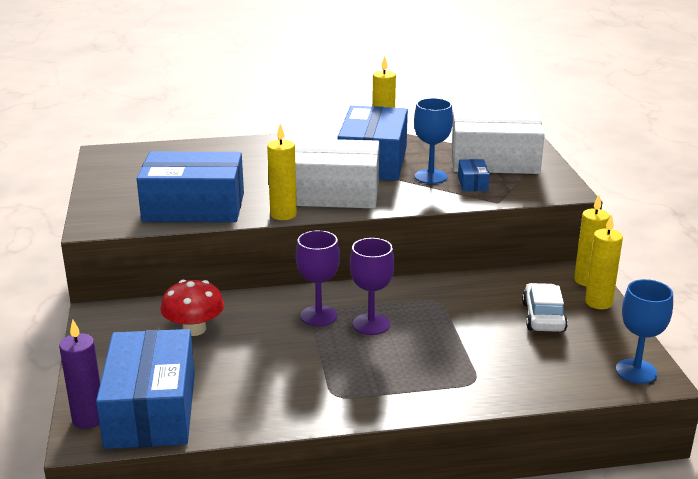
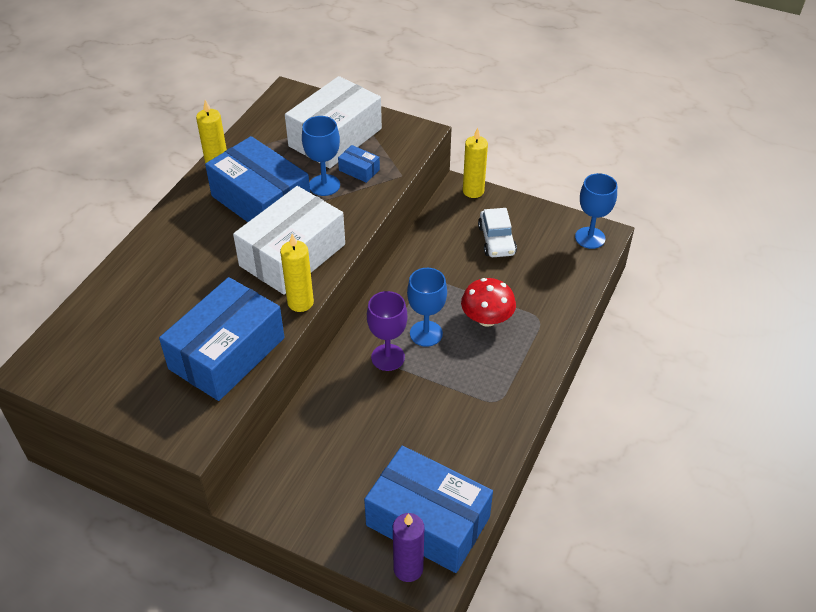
camera: 55 degrees left, 20 degrees up
red mushroom [160,280,224,336] -> red mushroom moved to [461,278,516,327]
purple goblet [350,238,395,335] -> blue goblet [407,268,447,347]
white car [522,283,568,332] -> white car turned 135 degrees counterclockwise [478,208,517,257]
yellow candle [585,214,623,309] -> none

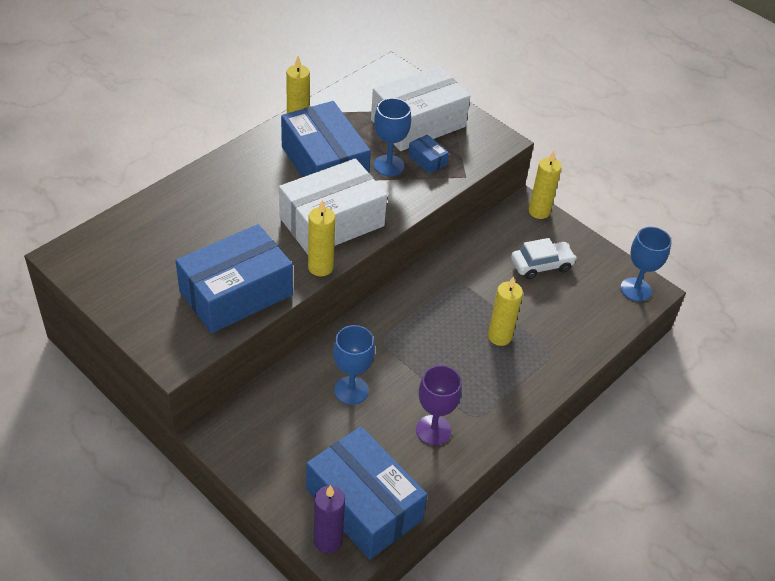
camera: 15 degrees right, 0 degrees up
purple goblet [367,291,408,371] -> purple goblet moved to [416,365,462,445]
blue goblet [407,268,447,347] -> blue goblet moved to [333,325,375,405]
red mushroom [461,278,516,327] -> yellow candle [488,276,523,346]
white car [478,208,517,257] -> white car turned 120 degrees counterclockwise [511,238,577,279]

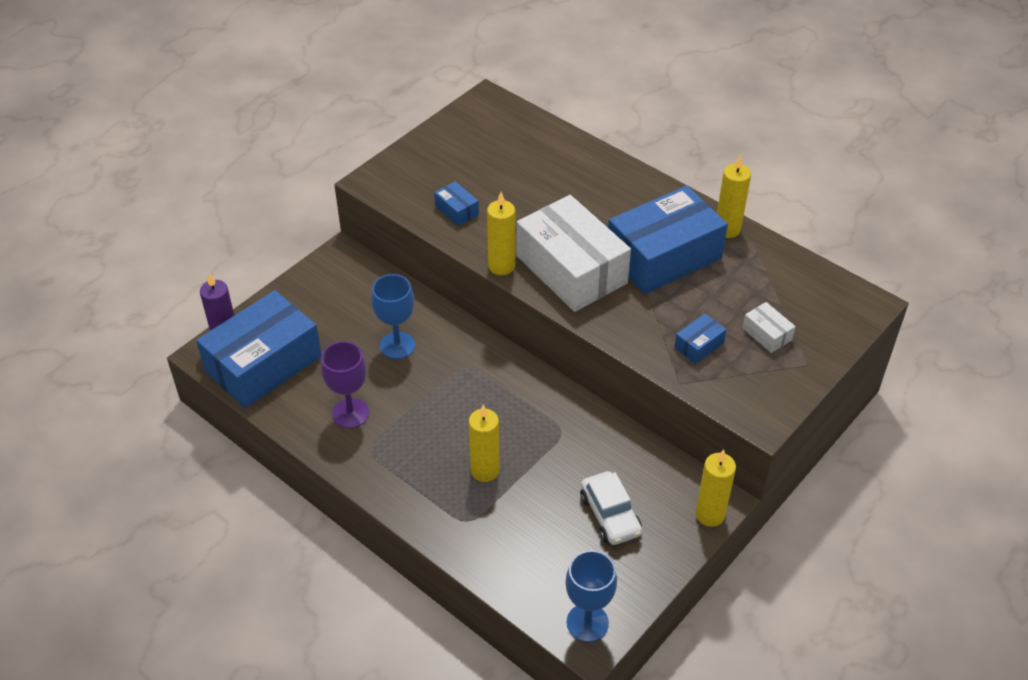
camera: 90 degrees right, 0 degrees up
blue box [176,224,293,333] -> blue box [434,181,479,226], size x0.41
white box [371,66,470,151] -> white box [743,302,796,353], size x0.41
blue goblet [374,98,411,176] -> none

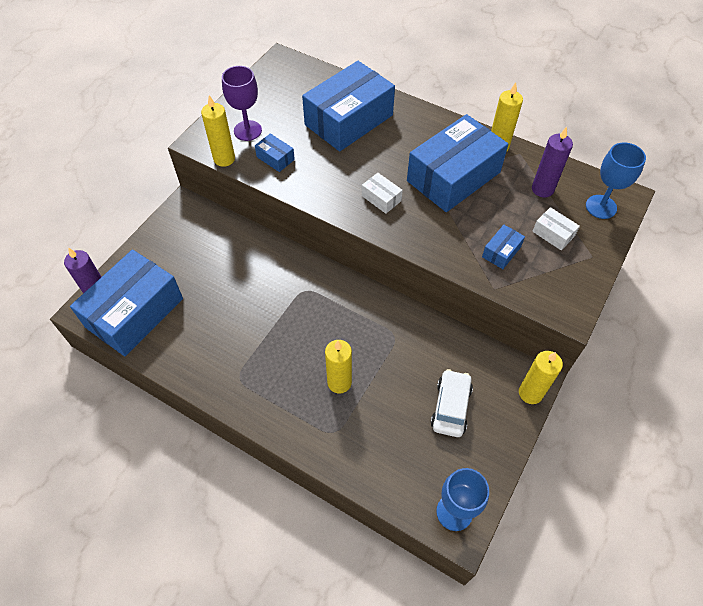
camera: 10 degrees left, 10 degrees up
purple goblet [321,341,369,428] -> purple goblet moved to [222,66,262,141]
blue goblet [371,274,415,359] -> blue goblet moved to [586,142,646,219]
yellow candle [487,192,515,275] -> yellow candle moved to [201,95,235,167]
white box [517,195,631,312] -> white box [362,173,403,214], size x0.41
white car [580,471,642,545] -> white car turned 135 degrees counterclockwise [431,369,473,437]
none -> blue box [302,61,395,151]
none -> purple candle [532,127,573,197]

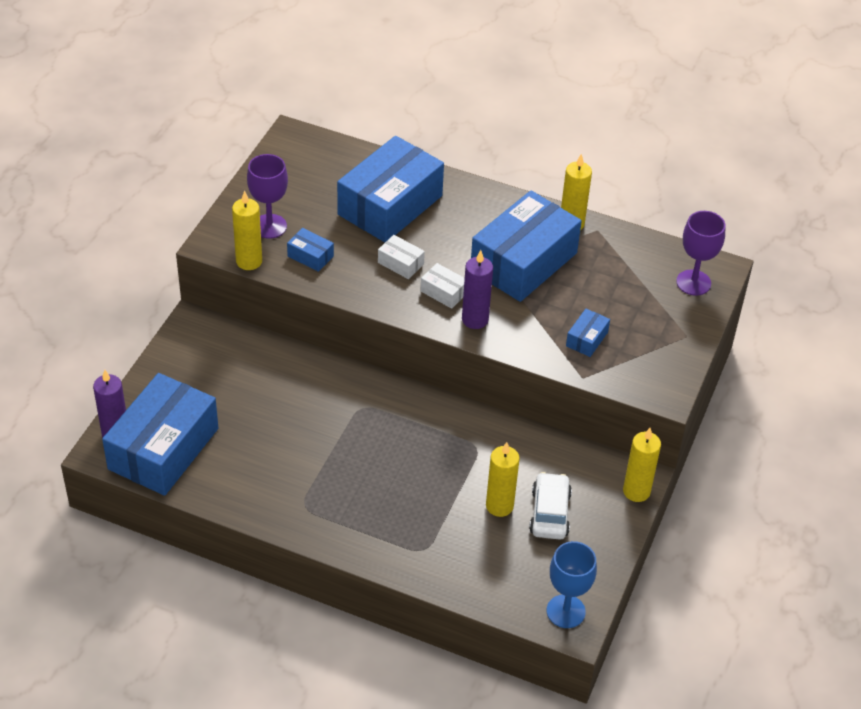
camera: 10 degrees left, 10 degrees down
yellow candle [325,340,352,394] -> yellow candle moved to [486,442,520,517]
purple candle [532,127,573,197] -> purple candle moved to [462,250,493,329]
white box [532,207,580,250] -> white box moved to [378,235,425,279]
blue goblet [586,142,646,219] -> purple goblet [676,211,726,296]

